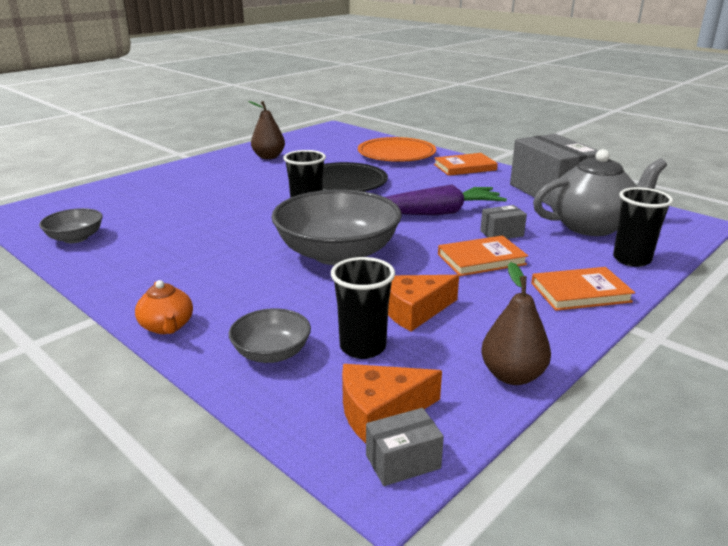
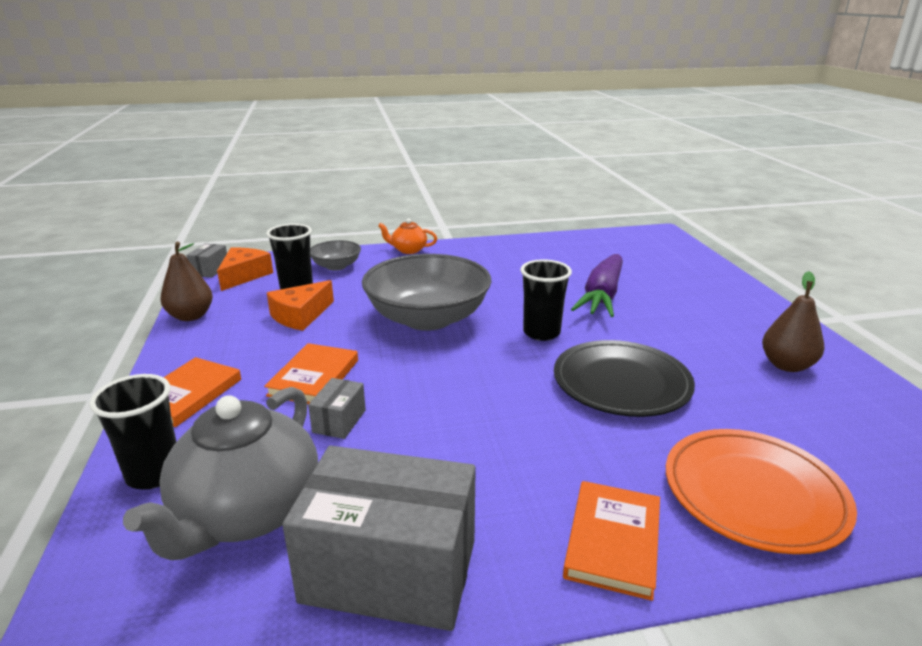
camera: 125 degrees right, 0 degrees up
grey bowl [39,208,103,243] -> none
purple carrot [385,184,507,215] -> purple carrot moved to [571,254,623,317]
orange cheese [388,275,459,331] -> orange cheese turned 150 degrees counterclockwise [267,280,334,331]

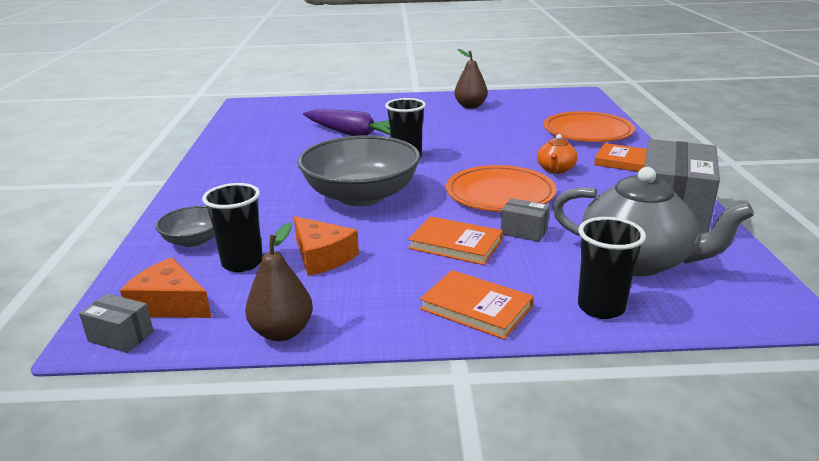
camera: 80 degrees left, 0 degrees up
orange teapot [378,218,437,254] -> orange teapot moved to [537,134,578,174]
black plate [554,340,695,417] -> none
none -> orange plate [446,165,556,212]

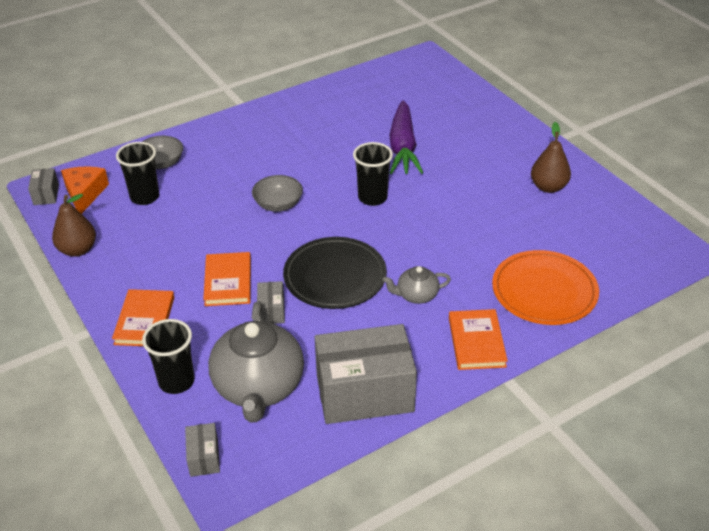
camera: 60 degrees right, 15 degrees up
orange cheese [294,216,359,276] -> none
grey bowl [297,135,420,206] -> grey bowl [252,175,303,212], size x0.48
orange plate [446,165,556,212] -> black plate [283,237,387,309]
orange teapot [537,134,578,174] -> grey teapot [383,266,451,304]
none -> grey box [185,423,220,477]

